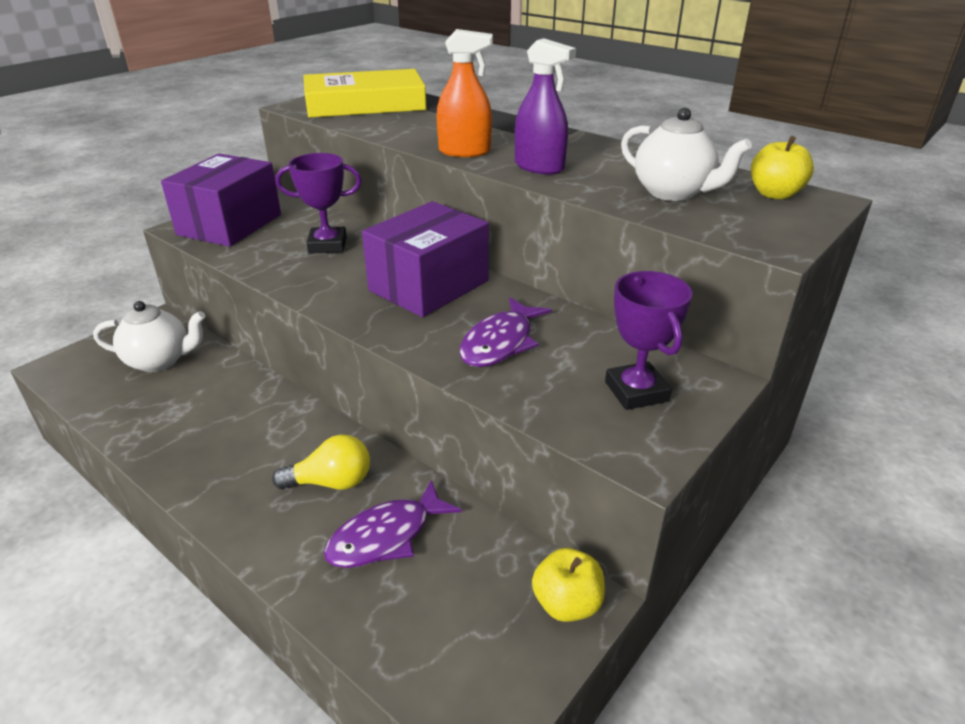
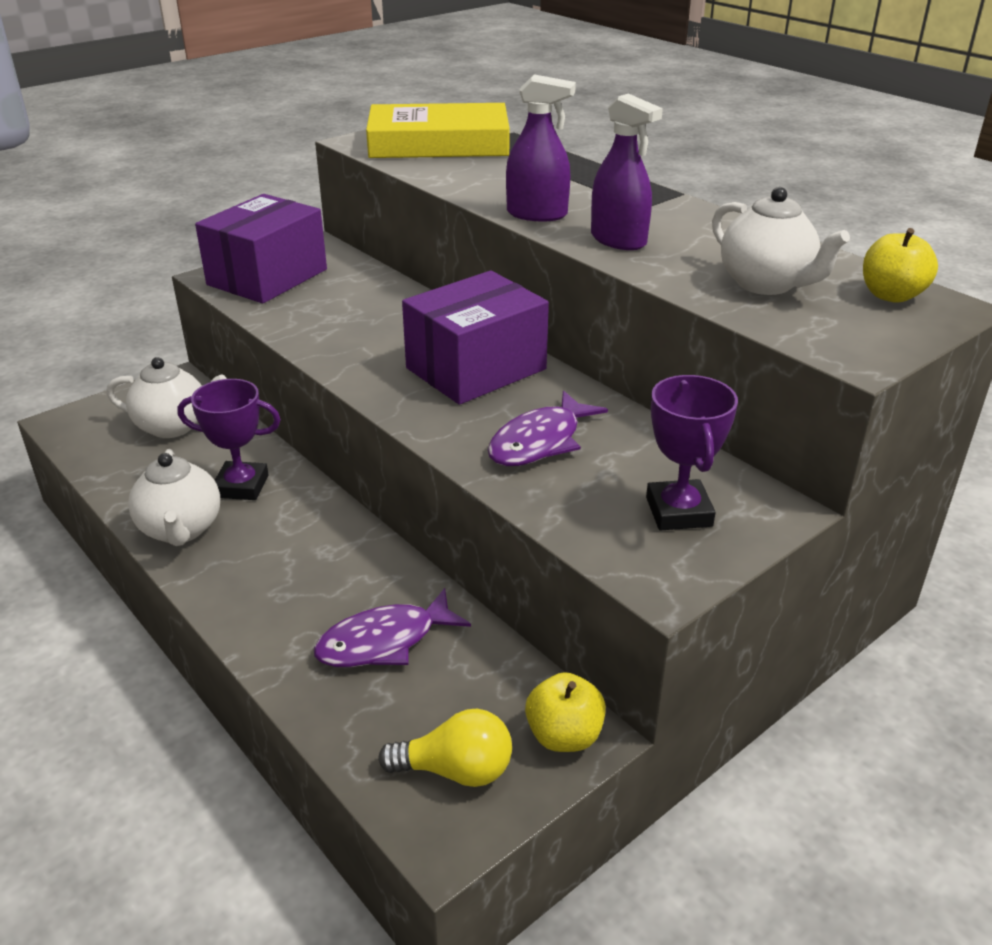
camera: 10 degrees right, 0 degrees up
yellow light bulb [272,435,370,490] -> yellow light bulb moved to [378,709,512,787]
purple trophy [275,153,362,254] -> purple trophy moved to [177,379,281,500]
orange spray bottle [436,29,493,157] -> purple spray bottle [506,74,576,221]
none -> white teapot [128,449,220,546]

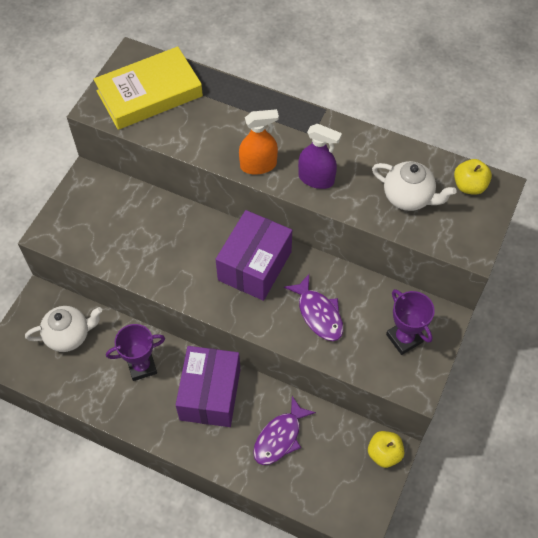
camera: 25 degrees left, 25 degrees up
white teapot [128,449,220,546] -> none
purple box [195,194,327,303] -> purple box moved to [176,346,240,427]
yellow light bulb [378,709,512,787] -> none
purple fish [488,390,608,466] -> purple fish turned 45 degrees counterclockwise [284,274,343,341]
purple spray bottle [506,74,576,221] -> orange spray bottle [239,109,279,175]

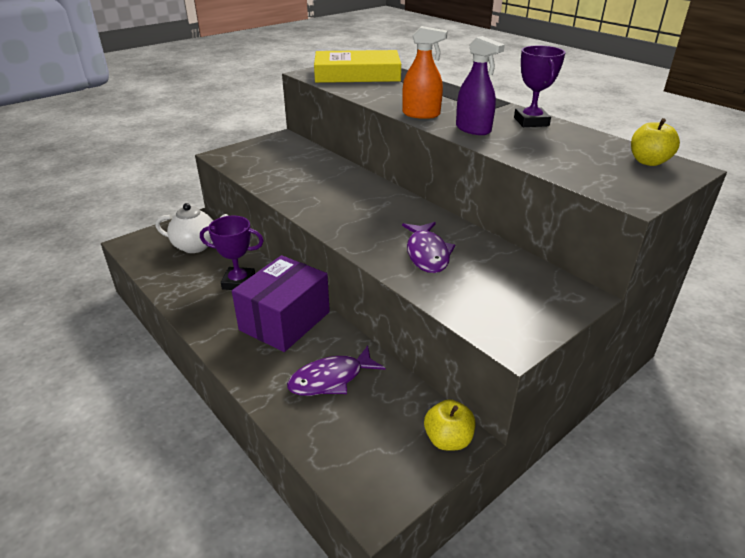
camera: 25 degrees right, 25 degrees down
purple box [216,210,292,301] -> none
white teapot [372,161,456,211] -> none
purple trophy [386,289,435,355] -> purple trophy moved to [514,46,565,127]

